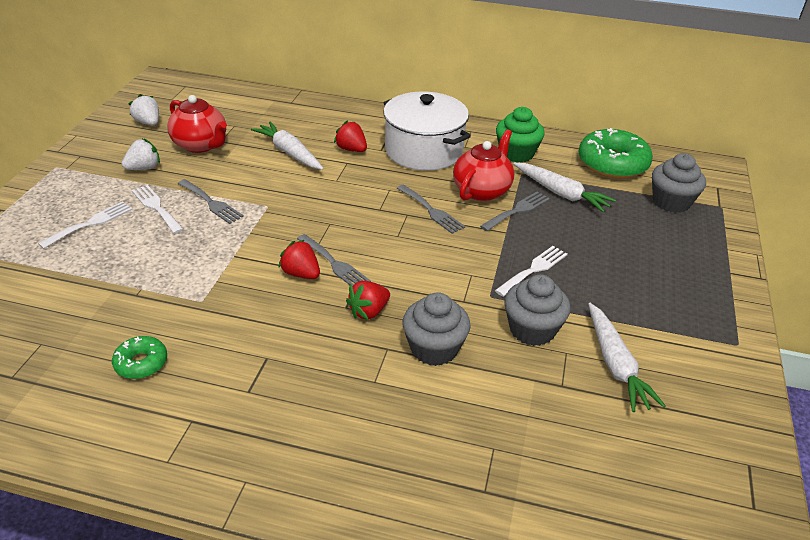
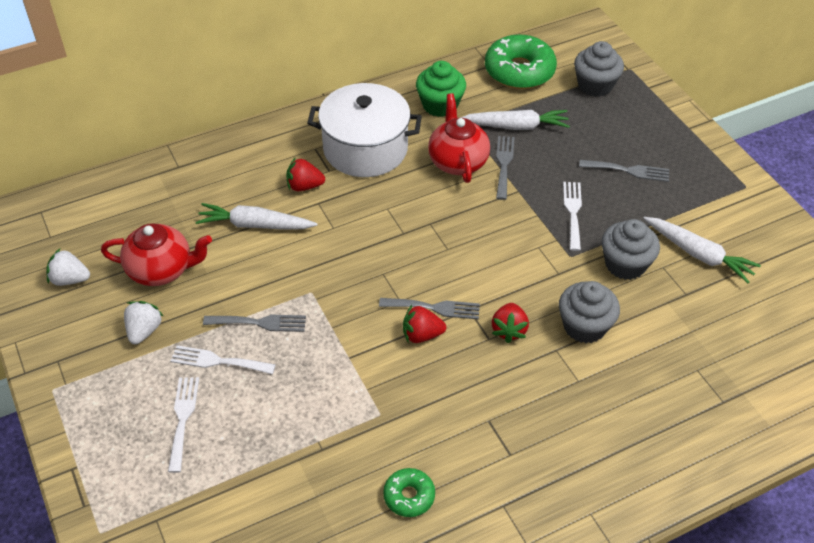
camera: 40 degrees left, 10 degrees up
grey fork [397,185,465,234] -> grey fork moved to [579,160,669,182]

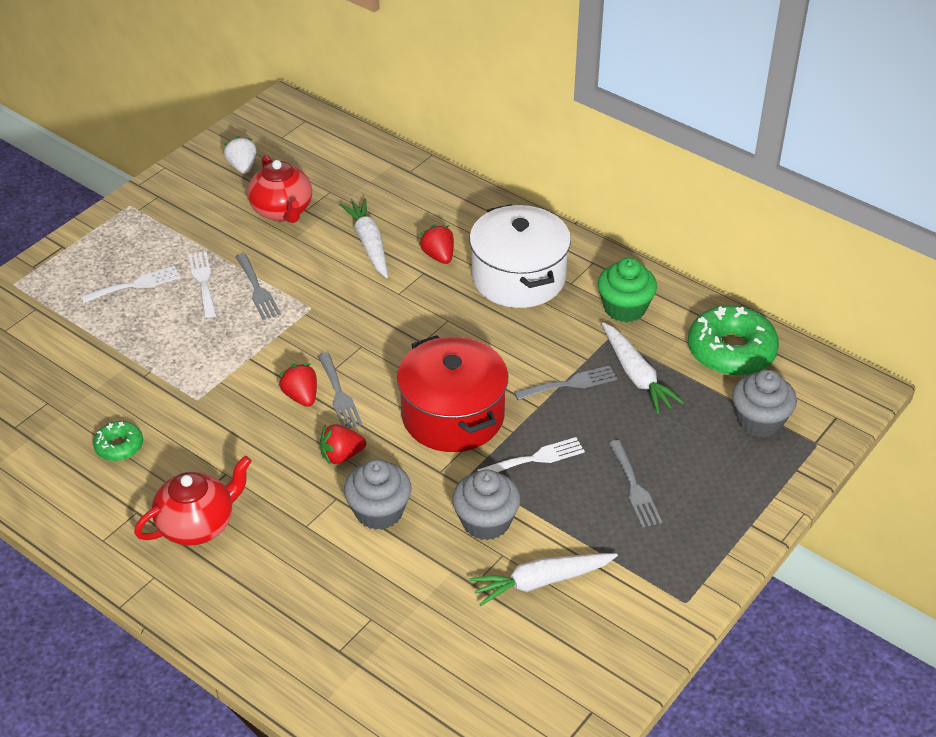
camera: 65 degrees right, 5 degrees down
white strawberry [124,301,163,344] -> none
red teapot [428,93,490,183] -> red teapot moved to [134,456,252,545]
white carrot [643,217,761,283] -> white carrot turned 60 degrees clockwise [470,553,618,606]
none -> red pot [397,335,508,452]

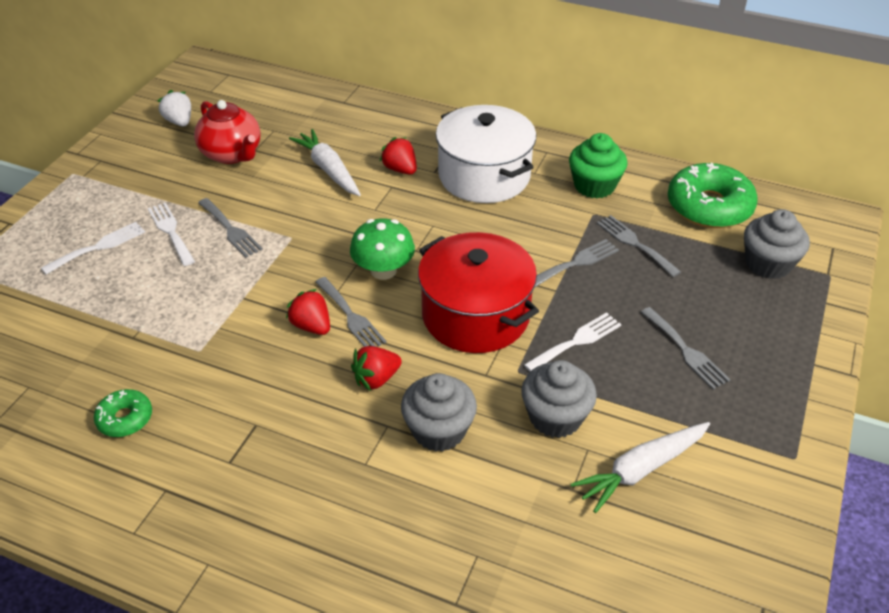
camera: 15 degrees left, 0 degrees up
red teapot [134,456,252,545] -> none
white carrot [602,322,684,414] -> grey fork [597,215,681,277]
none -> green mushroom [350,218,415,280]

